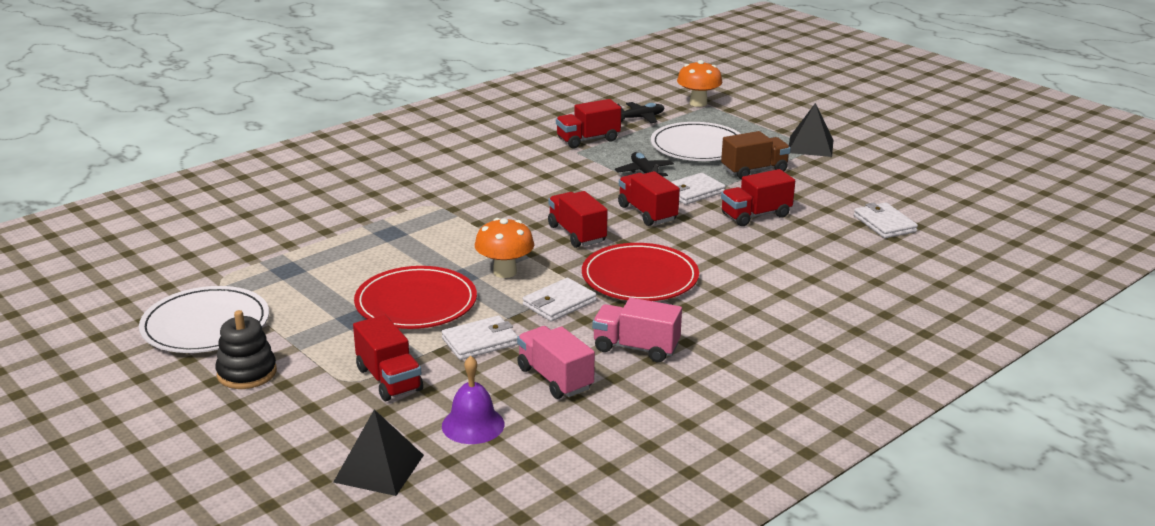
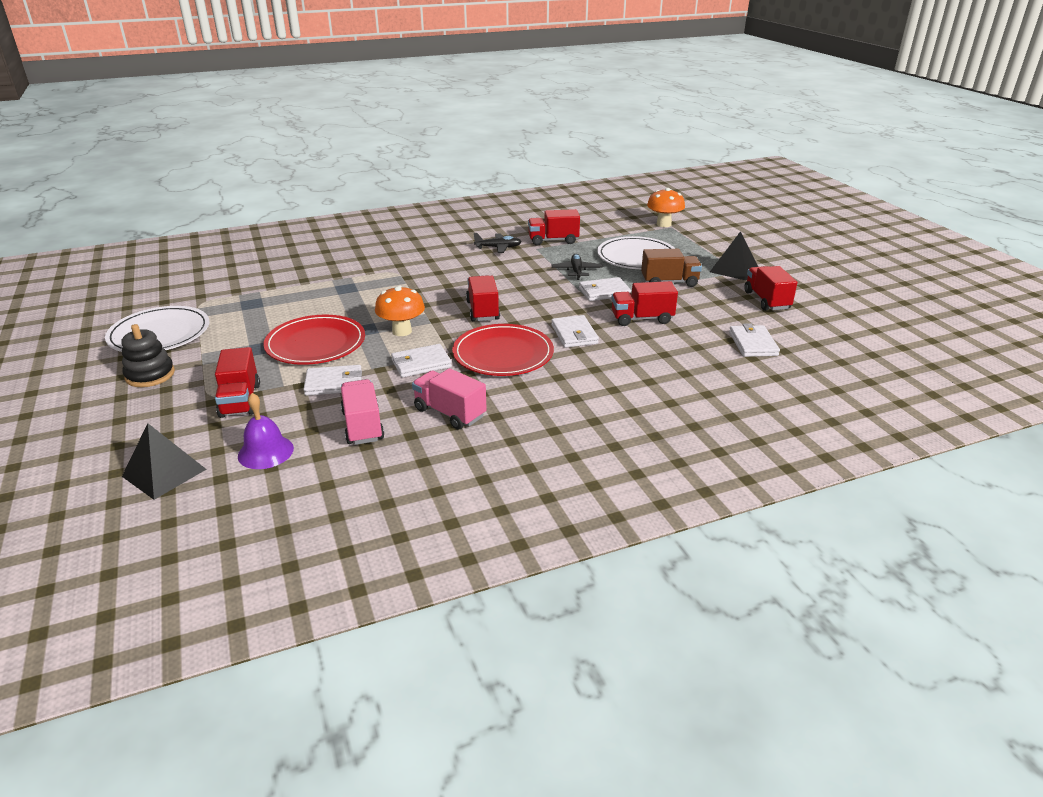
camera: 20 degrees right, 5 degrees up
black plane [618,102,664,123] -> black plane moved to [474,233,522,253]
red truck [618,171,680,226] -> red truck moved to [744,266,797,311]
none -> white wallet [551,315,599,348]

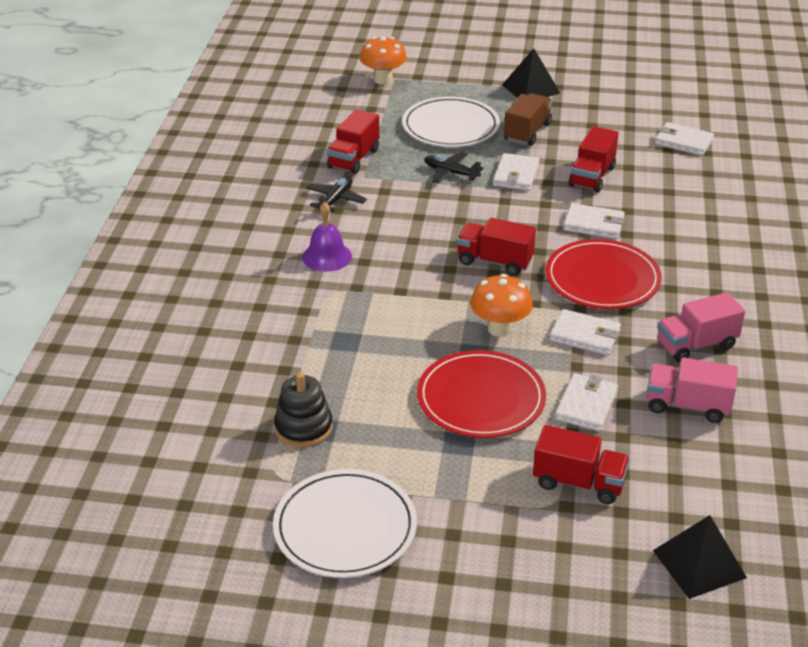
camera: 60 degrees left, 5 degrees up
black stacking toy [121,324,175,387] -> black stacking toy moved to [274,372,333,448]
purple bell [238,393,294,469] -> purple bell moved to [302,202,352,272]
white wallet [391,344,452,378] -> white wallet turned 75 degrees counterclockwise [549,309,621,355]
red truck [744,266,797,311] -> none

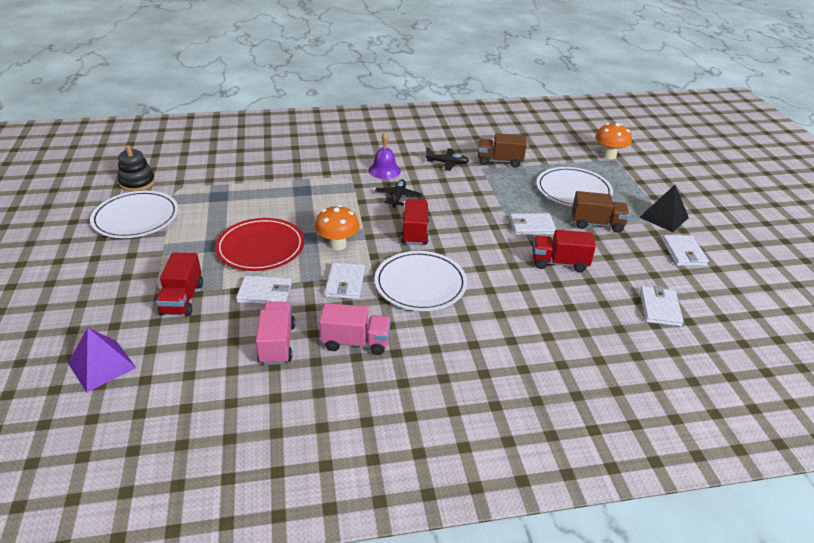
camera: 70 degrees right, 0 degrees up
black stacking toy [274,372,333,448] -> black stacking toy moved to [118,145,155,192]
red truck [327,109,379,174] -> brown truck [478,133,527,168]
black plane [424,151,484,183] -> black plane moved to [375,179,422,208]
red plate [546,239,662,309] -> white plate [374,251,467,311]
white wallet [563,203,625,239] -> white wallet moved to [662,235,709,266]
black pyramid [653,515,747,599] -> purple pyramid [68,327,136,392]
pink truck [657,292,745,363] -> pink truck turned 135 degrees clockwise [319,303,391,355]

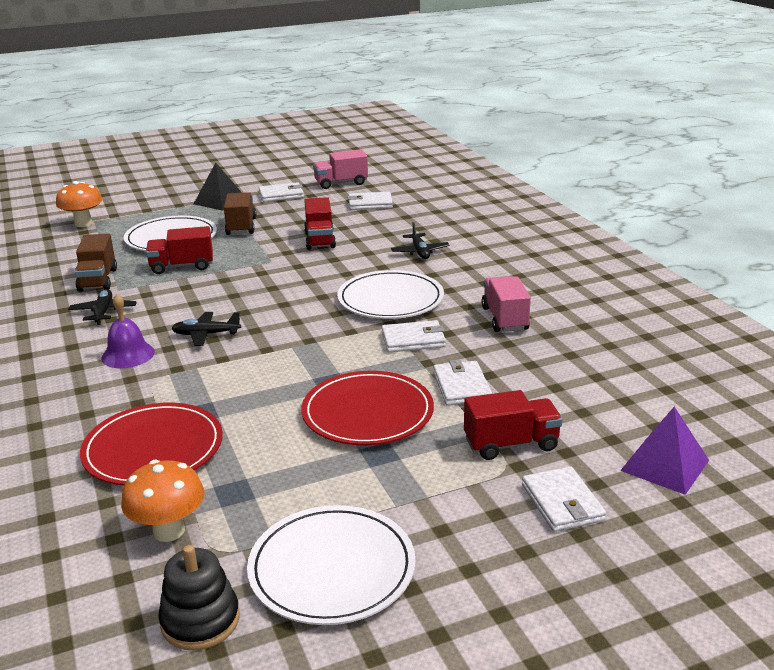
camera: 100 degrees left, 10 degrees down
pink truck [256,302,295,365] -> pink truck moved to [313,150,368,189]
orange mushroom [315,205,360,250] -> orange mushroom moved to [121,460,204,542]
red truck [401,199,429,245] -> red truck moved to [146,226,213,274]
white wallet [509,213,557,235] -> white wallet moved to [522,466,606,532]
none -> red plate [80,403,223,486]
none -> black plane [391,222,450,259]

